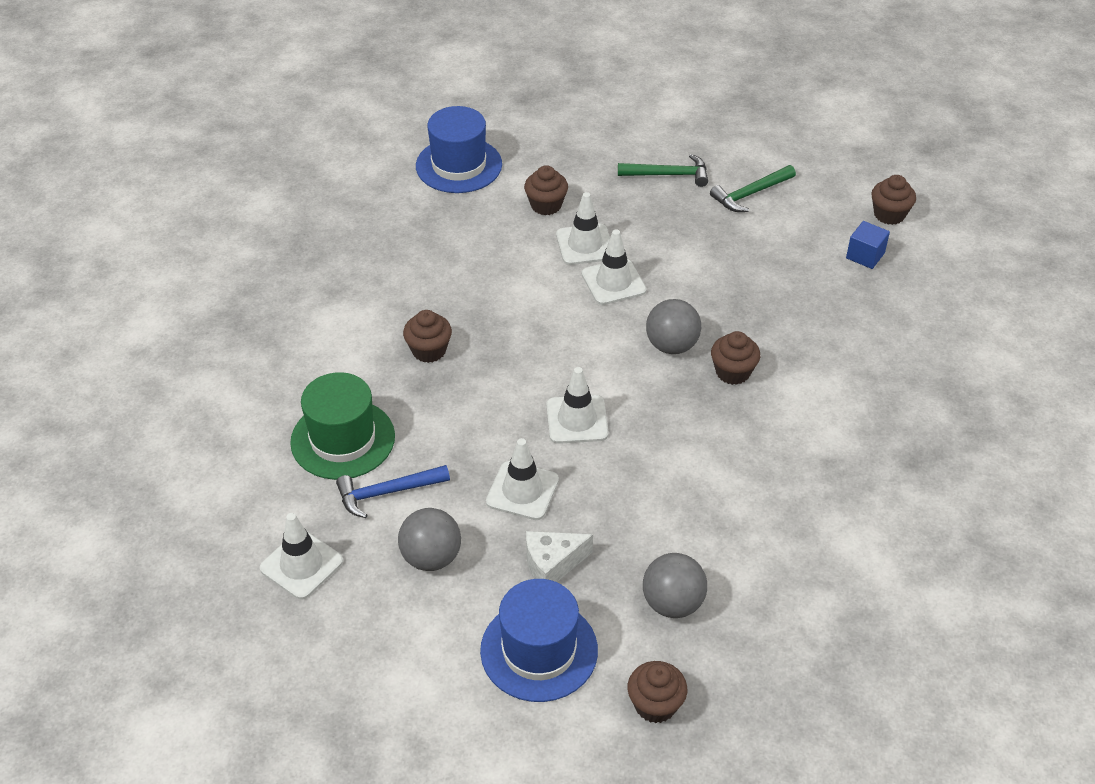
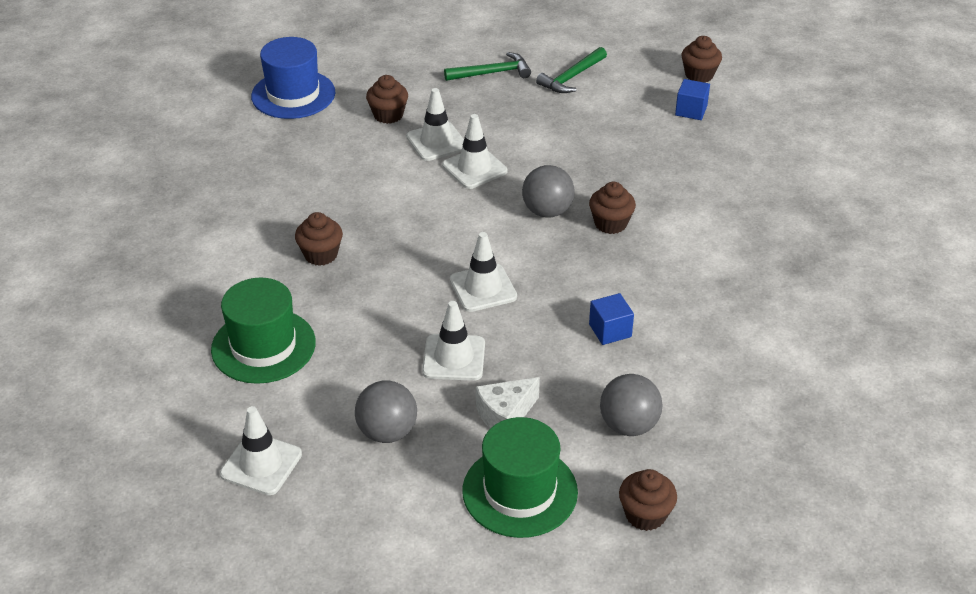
camera: 15 degrees left, 5 degrees down
blue hammer [336,465,450,518] -> none
blue hat [480,579,598,702] -> green hat [462,417,578,538]
none -> blue cube [589,293,634,345]

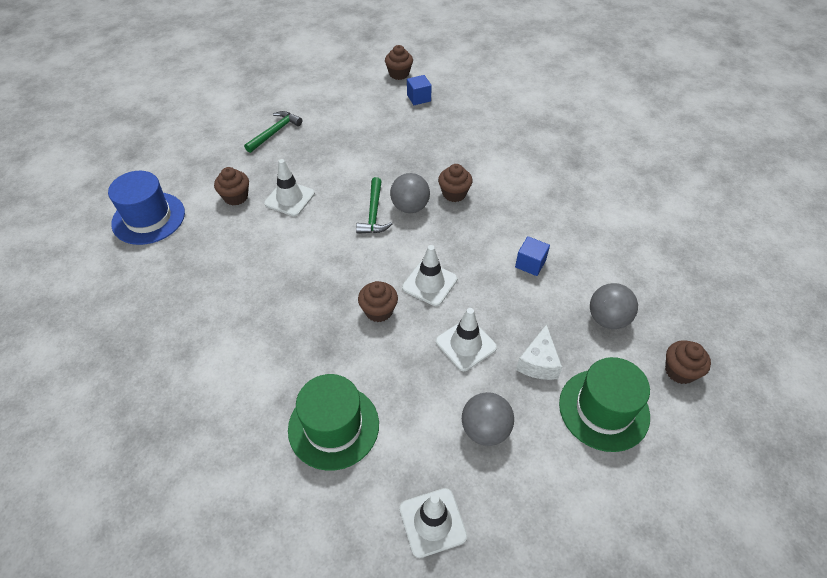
camera: 40 degrees left, 10 degrees up
brown cupcake [295,212,343,266] -> brown cupcake moved to [358,281,398,322]
white traffic cone [442,114,507,189] -> none
green hammer [536,47,607,93] -> green hammer moved to [356,177,392,234]

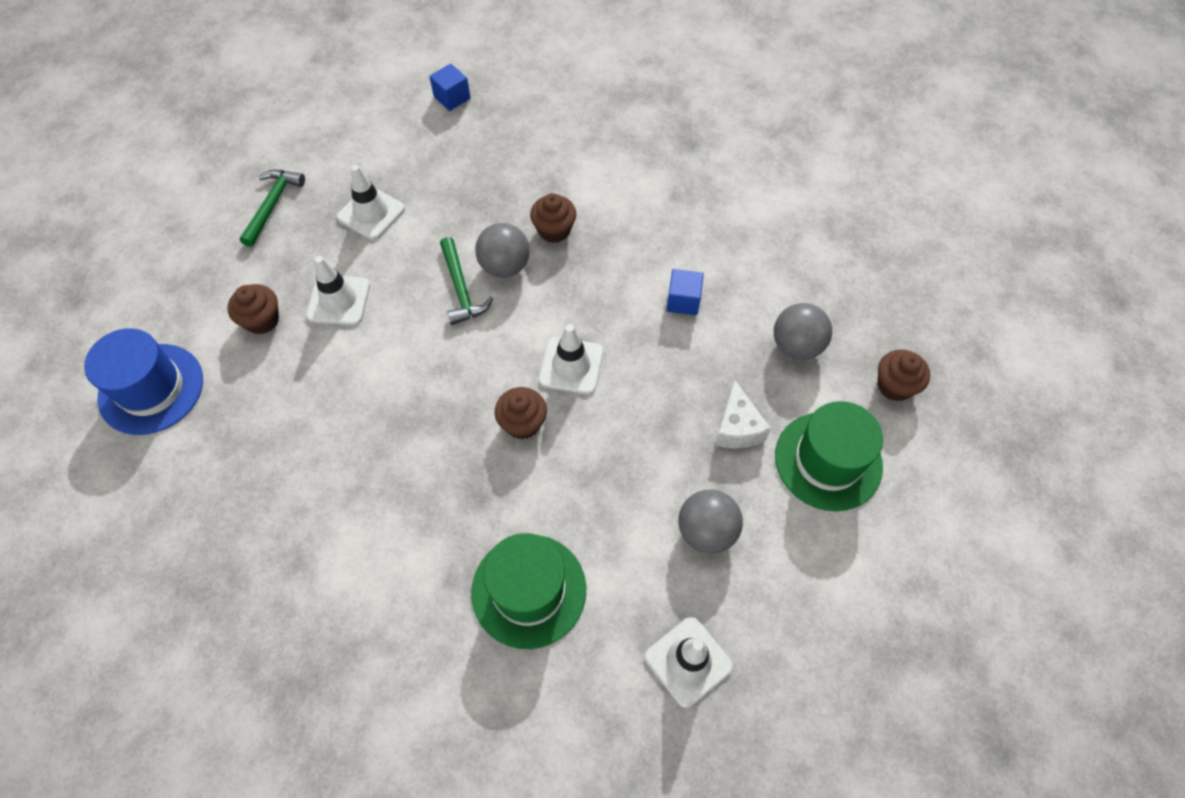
camera: 20 degrees left, 10 degrees up
brown cupcake [385,45,413,80] -> none
white traffic cone [436,308,497,371] -> white traffic cone moved to [337,165,405,240]

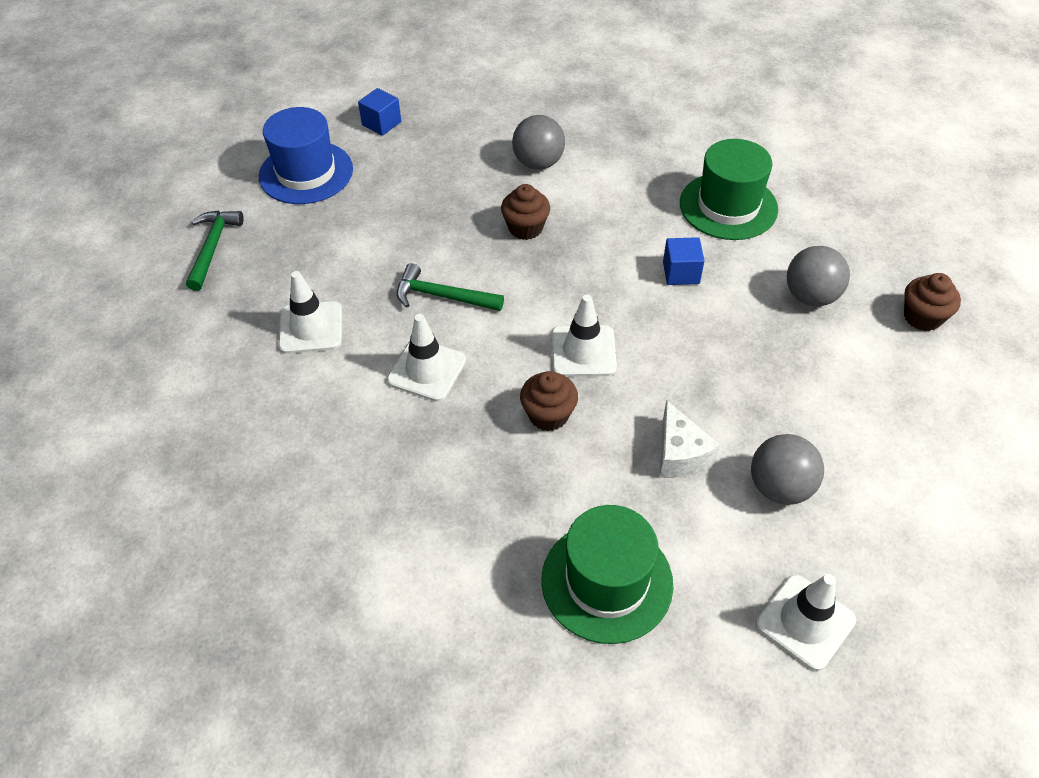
camera: 10 degrees left, 10 degrees down
blue hat [84,328,203,435] -> blue hat moved to [259,107,353,204]
brown cupcake [227,284,279,335] -> none
white traffic cone [337,165,405,240] -> white traffic cone moved to [387,314,466,402]
green hammer [440,237,493,325] -> green hammer turned 135 degrees clockwise [397,263,504,311]
grey ball [475,223,530,278] -> grey ball moved to [512,115,565,169]
white cheese [715,379,771,448] -> white cheese moved to [660,400,720,478]
green hat [775,401,883,511] -> green hat moved to [680,139,778,240]

